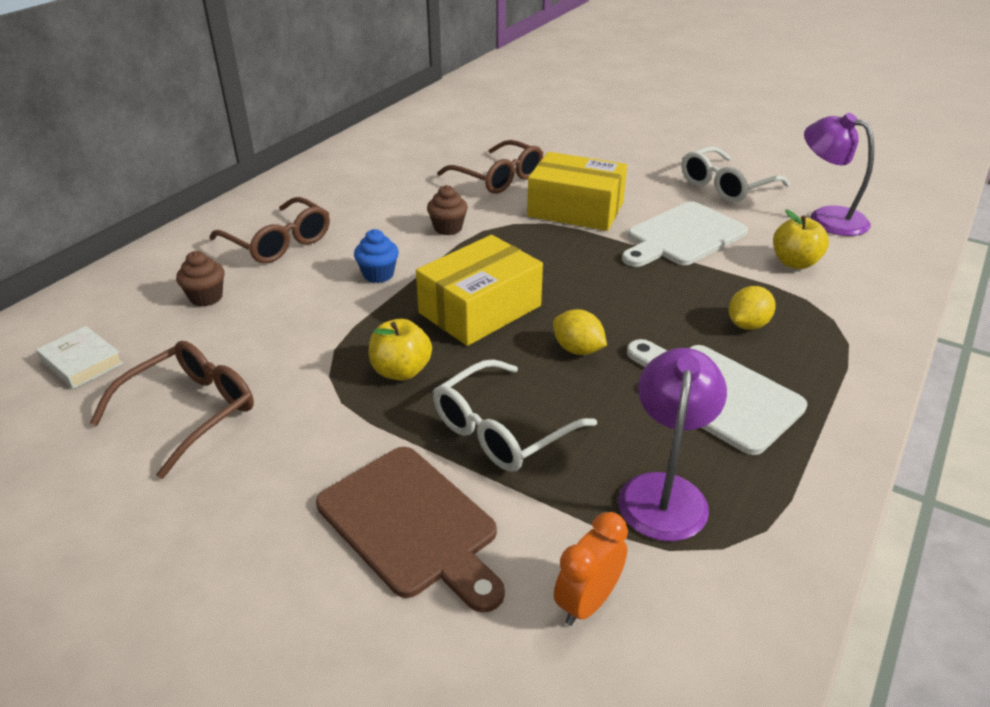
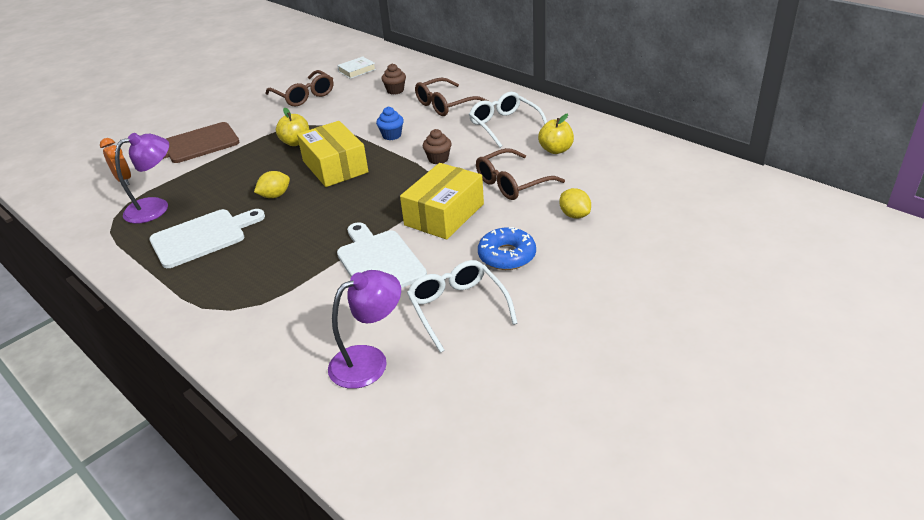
camera: 105 degrees right, 0 degrees up
white glasses [433,359,597,472] -> white glasses moved to [469,92,547,148]
purple lamp [619,348,727,541] -> purple lamp turned 60 degrees counterclockwise [115,133,169,224]
yellow lemon [729,286,776,330] -> yellow lemon moved to [559,188,591,218]
yellow apple [773,209,829,269] -> yellow apple moved to [538,114,574,154]
none -> blue donut [478,227,536,270]

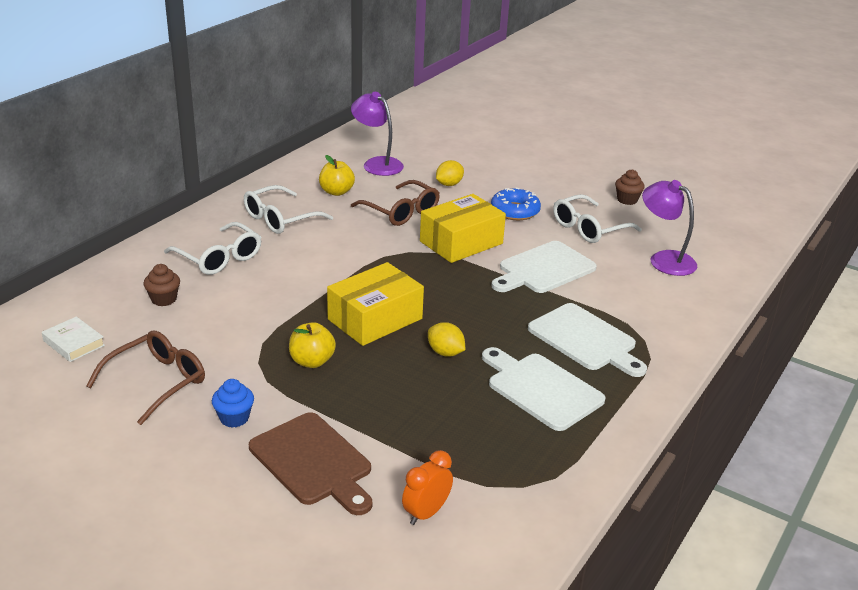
camera: 105 degrees left, 5 degrees down
purple lamp [115,133,169,224] -> purple lamp moved to [351,92,404,176]
blue cupcake [376,107,404,140] -> blue cupcake moved to [212,379,254,428]
yellow box [400,163,484,239] -> yellow box turned 60 degrees counterclockwise [420,194,506,263]
brown glasses [415,78,488,116] -> white glasses [164,222,261,275]
brown cupcake [423,129,452,164] -> brown cupcake moved to [615,169,645,205]
none -> white cutting board [528,303,647,377]

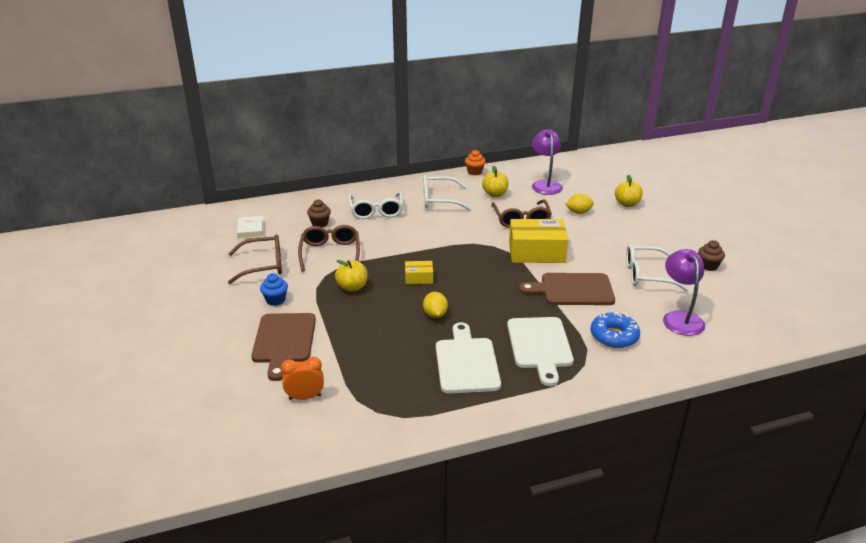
camera: 40 degrees right, 0 degrees up
yellow box [327,262,424,346] -> yellow box [405,261,433,284], size x0.49
blue donut [491,187,541,220] -> blue donut moved to [590,312,640,348]
white cutting board [491,241,597,293] -> brown cutting board [519,273,615,305]
none -> brown glasses [298,225,360,272]
none -> orange cupcake [465,150,486,175]
none -> yellow apple [615,175,643,207]

